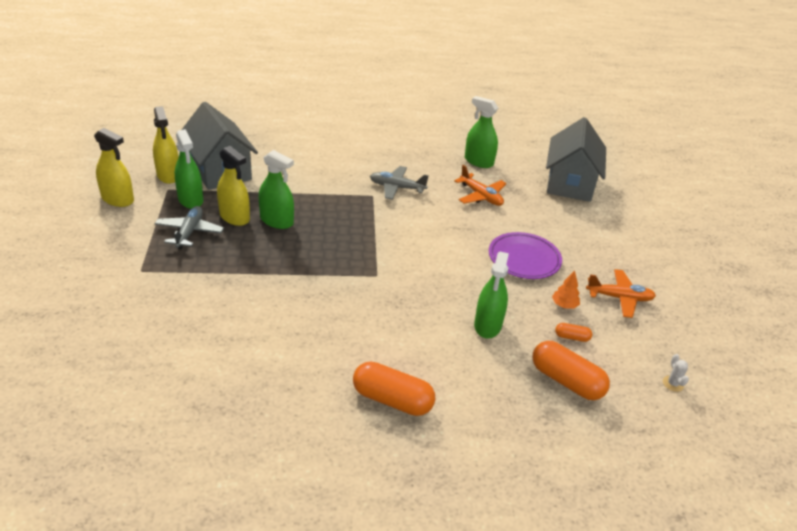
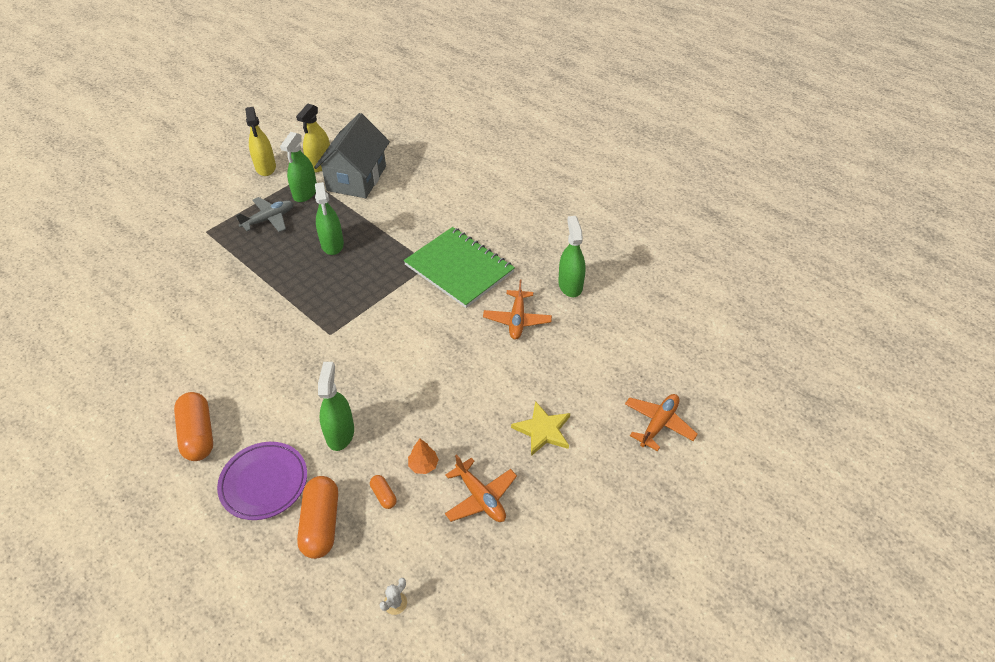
camera: 50 degrees right, 10 degrees up
yellow spray bottle [217,146,250,226] -> none
grey plane [370,166,429,200] -> green notebook [404,227,515,308]
green spray bottle [474,252,509,339] -> green spray bottle turned 120 degrees clockwise [318,362,354,451]
purple plate [489,232,562,279] -> purple plate moved to [217,442,307,520]
grey house [546,117,606,202] -> none
none -> yellow star [511,401,570,456]
none -> orange plane [625,394,698,451]

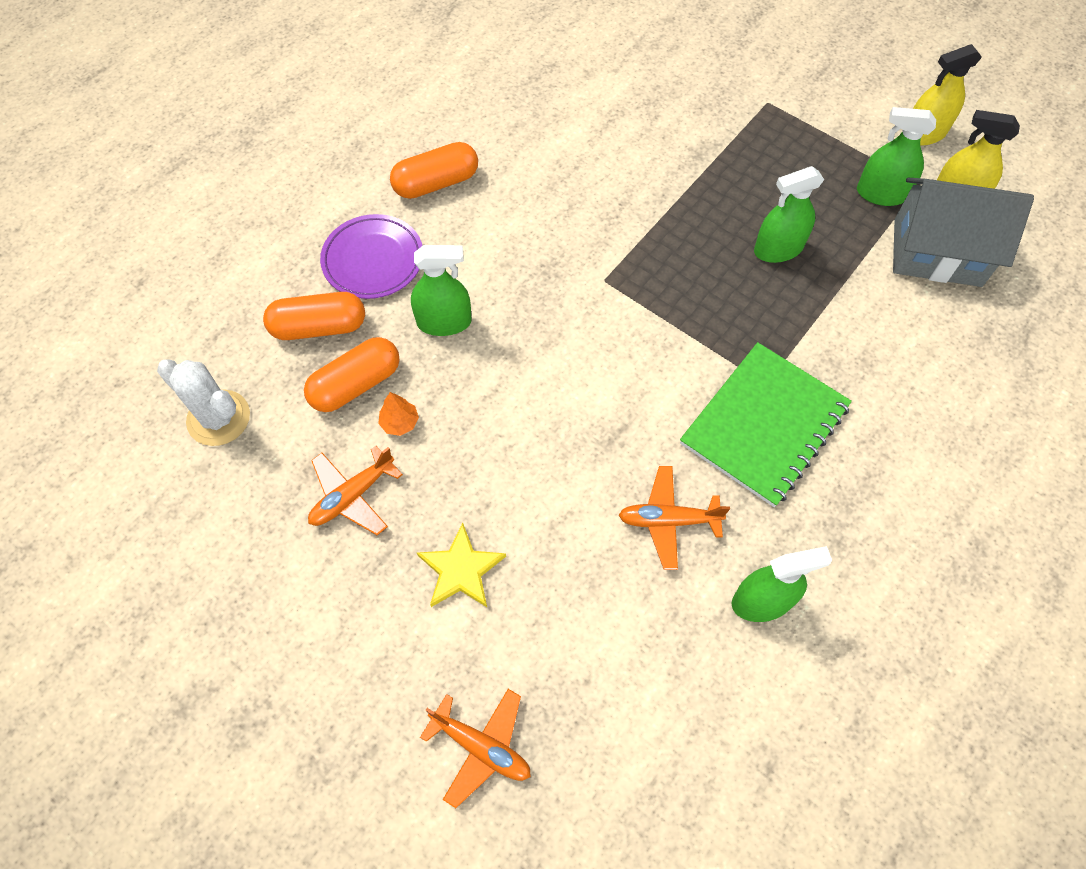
camera: 85 degrees right, 15 degrees up
grey plane [236,197,293,232] -> none
orange capsule [370,475,396,509] -> orange capsule [304,337,400,412], size x2.10
white cactus [379,578,407,615] -> white cactus [157,359,250,446], size x2.34

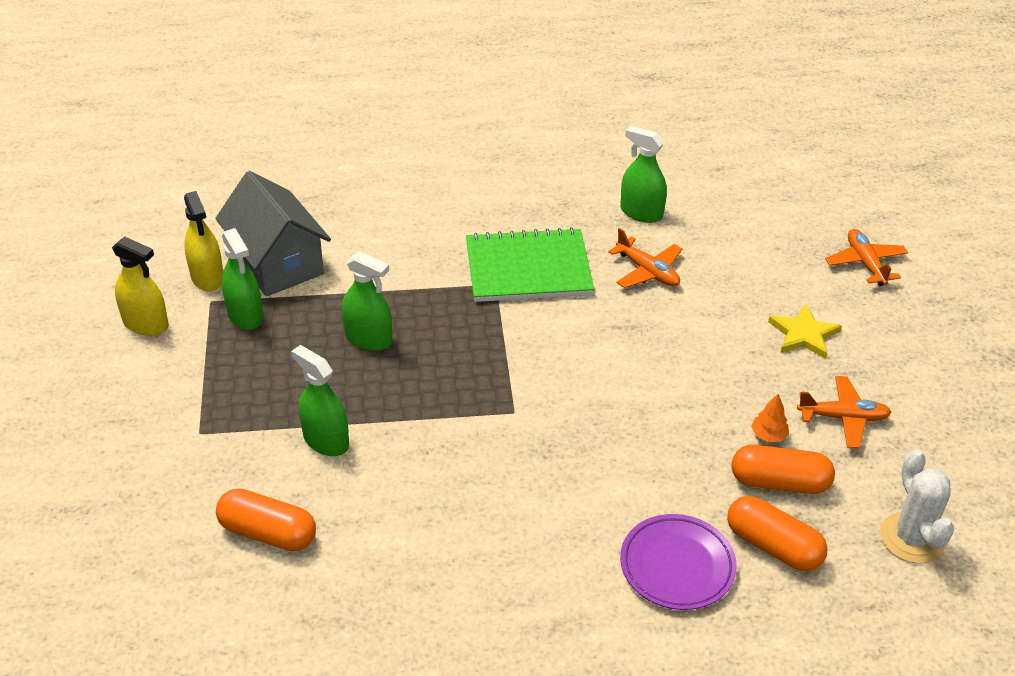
camera: 135 degrees left, 20 degrees down
orange capsule [390,142,478,199] -> orange capsule moved to [216,488,316,551]
green spray bottle [411,245,472,336] -> green spray bottle moved to [291,345,349,456]

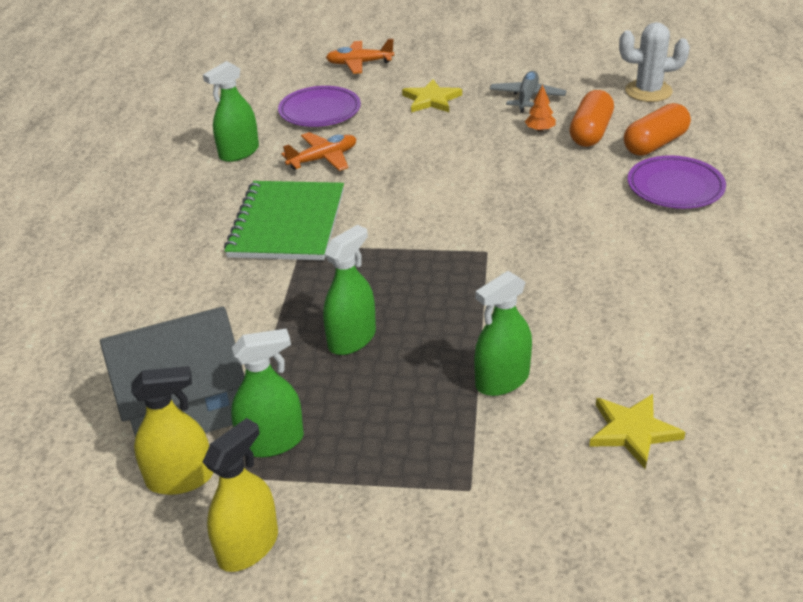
camera: 75 degrees left, 5 degrees down
orange capsule [216,488,316,551] -> yellow star [589,394,685,469]
orange plane [797,376,891,448] -> grey plane [489,71,567,113]
none -> purple plate [278,86,361,127]

